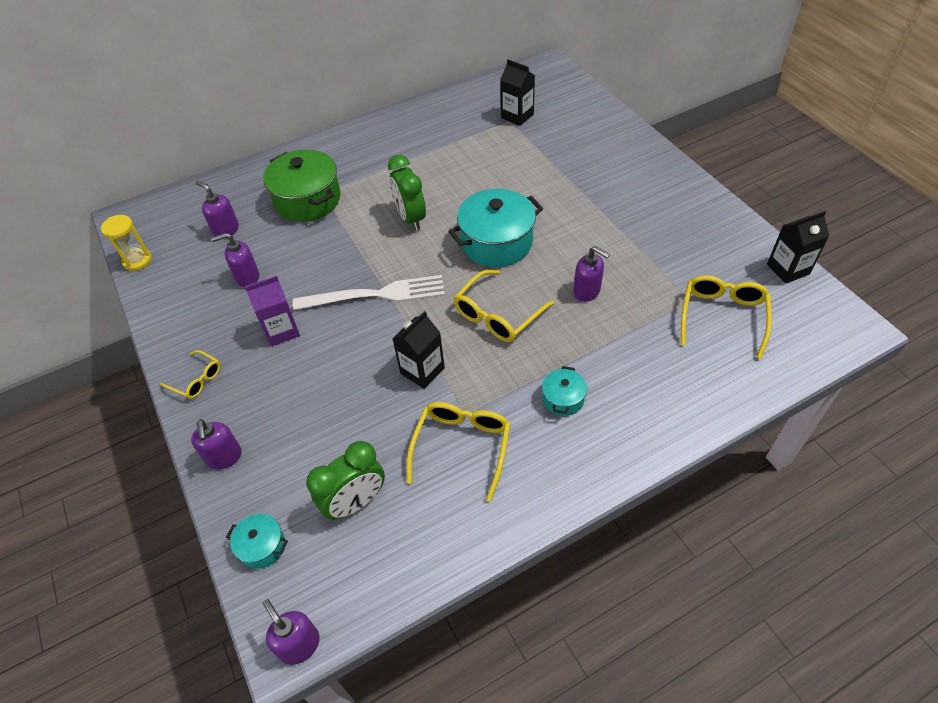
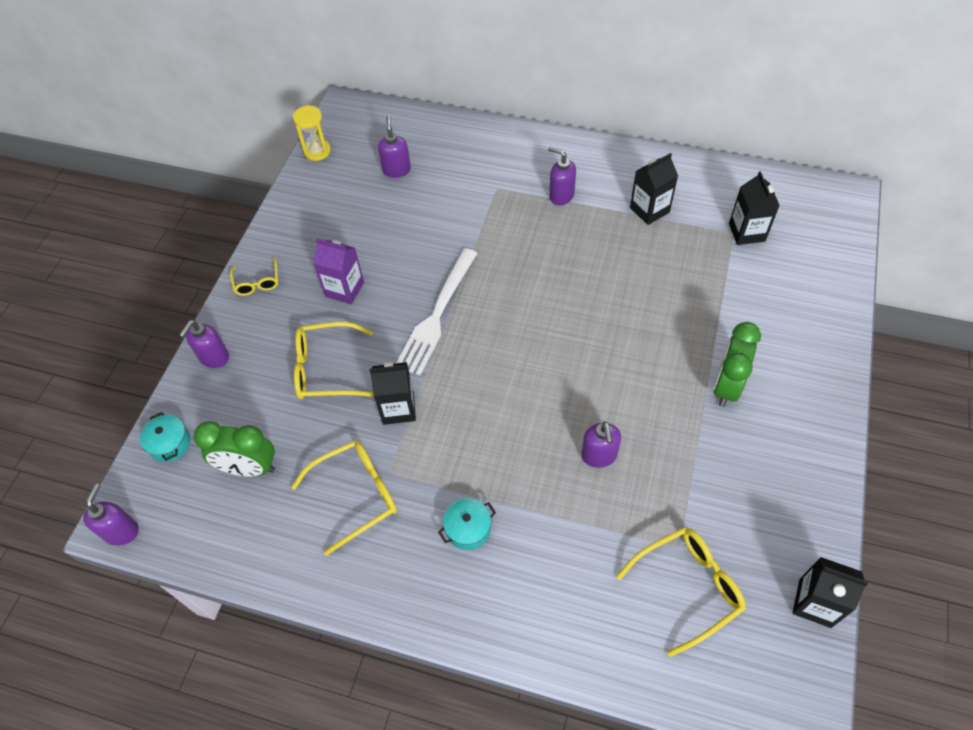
camera: 45 degrees right, 5 degrees up
purple soap dispenser [211,233,259,287] -> purple soap dispenser moved to [548,147,576,205]
green pot [263,149,341,222] -> none
white fork [293,275,445,310] -> white fork turned 75 degrees clockwise [396,248,478,375]
green clock [388,155,426,231] -> green clock moved to [713,322,761,407]
turquoise pot [448,189,543,267] -> none
yellow glasses [453,270,554,342] -> yellow glasses moved to [294,322,374,399]
none -> black carton [630,153,678,225]

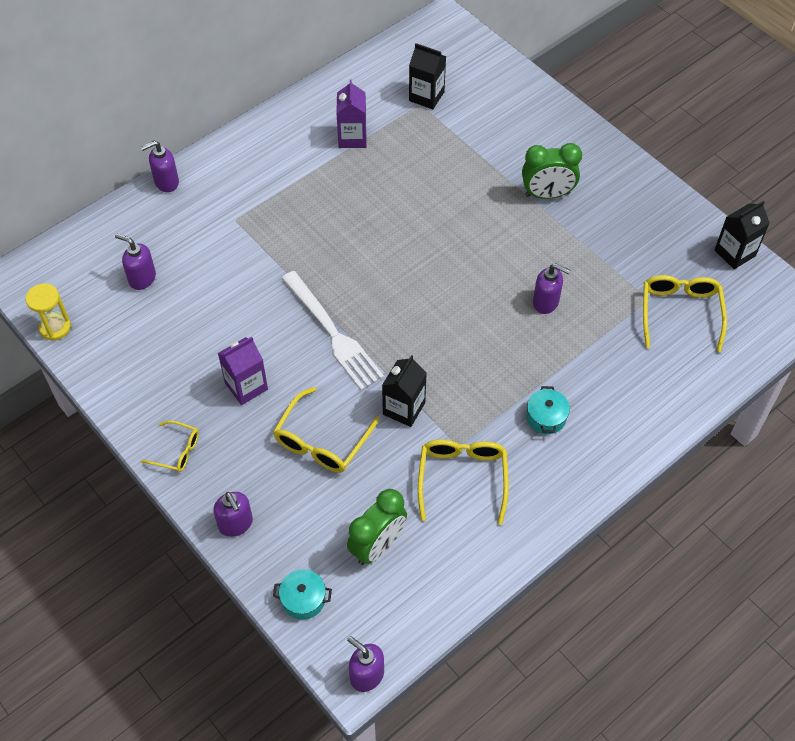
camera: 60 degrees left, 0 degrees up
purple soap dispenser [548,147,576,205] -> purple soap dispenser moved to [141,141,179,192]
black carton [630,153,678,225] -> purple carton [336,79,367,148]
green clock [713,322,761,407] -> green clock turned 60 degrees counterclockwise [522,143,582,199]

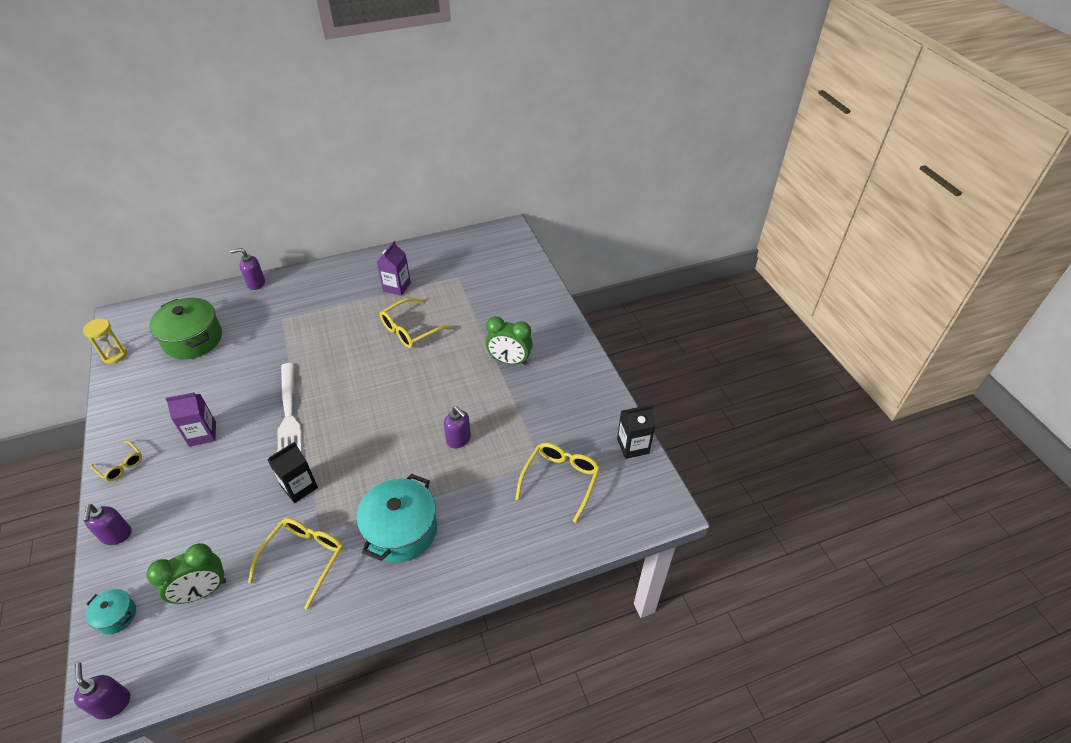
camera: 20 degrees right, 10 degrees down
purple soap dispenser [115,234,156,290] -> green pot [149,298,222,359]
yellow glasses [273,387,379,473] -> yellow glasses moved to [380,298,453,348]
black carton [409,43,446,109] -> none
turquoise pot [526,386,570,434] -> turquoise pot [356,474,437,562], size x2.05

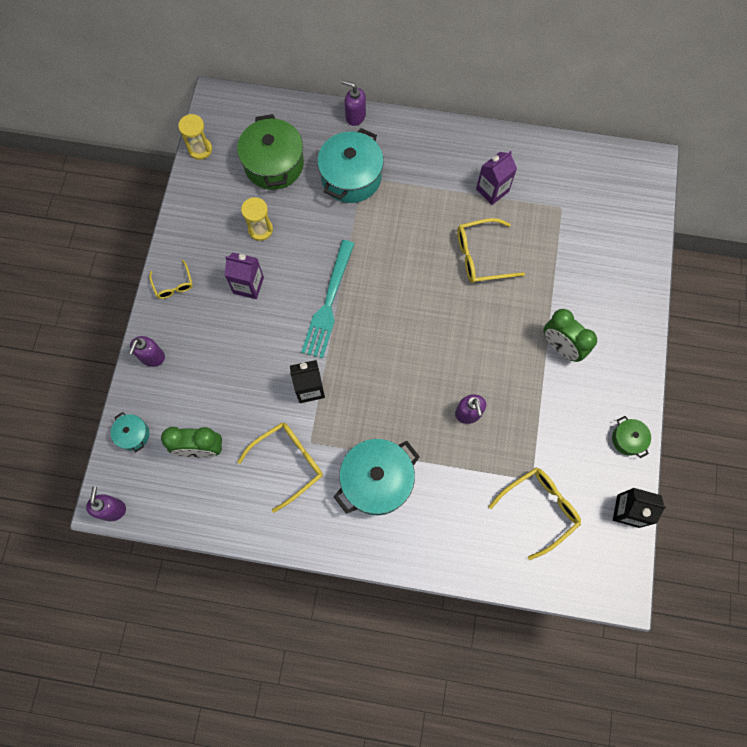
camera: 30 degrees right, 25 degrees up
white fork [278,363,302,453] -> turquoise fork [301,240,355,359]
none -> yellow hourglass [241,197,273,241]
none -> turquoise pot [317,128,384,203]
none -> green pot [612,416,651,458]

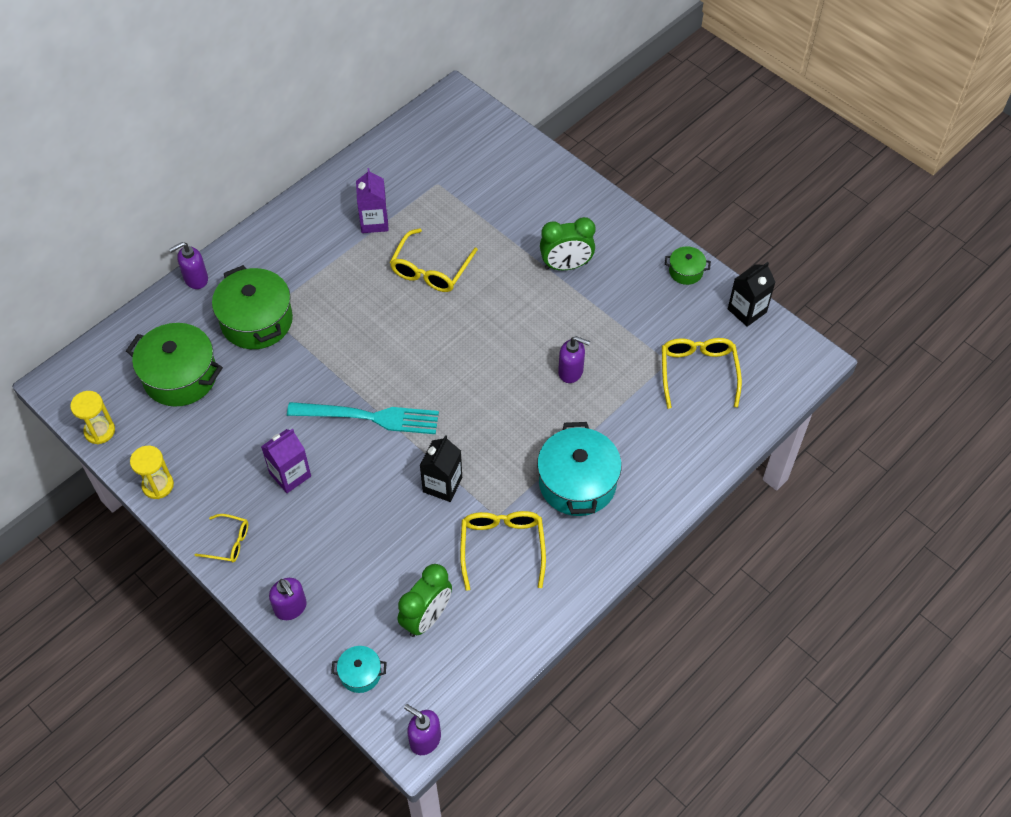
camera: 55 degrees left, 15 degrees down
yellow hourglass [241,197,273,241] -> yellow hourglass moved to [130,446,174,499]
turquoise fork [301,240,355,359] -> turquoise fork turned 45 degrees counterclockwise [287,402,439,434]
turquoise pot [317,128,384,203] -> green pot [212,265,293,349]

